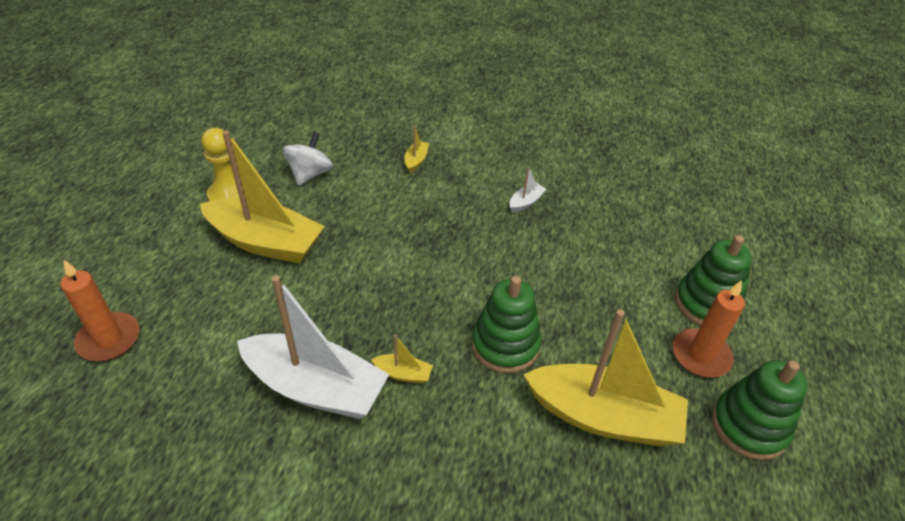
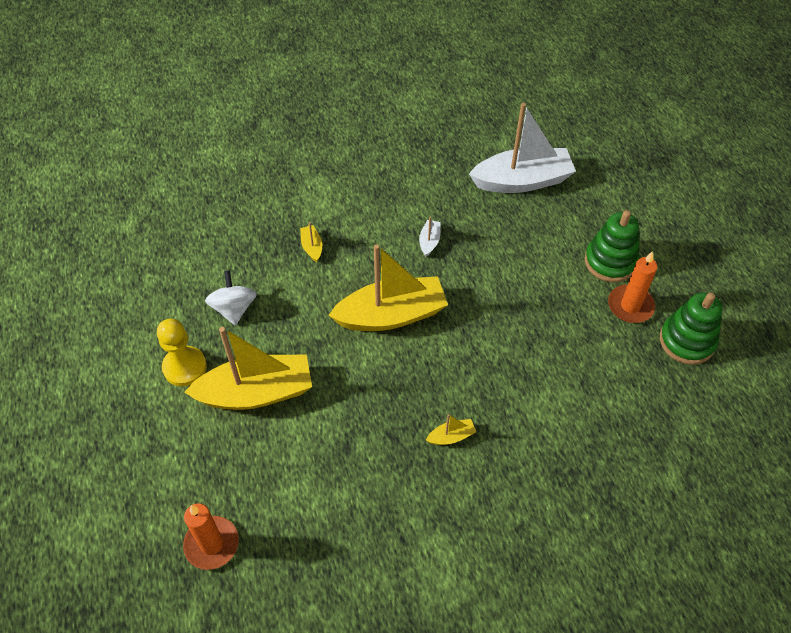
camera: 30 degrees left, 10 degrees up
white boat [237,275,389,419] -> white boat moved to [469,103,576,193]
green stacking toy [471,276,542,373] -> none
yellow boat [523,309,688,446] -> yellow boat moved to [329,244,448,331]

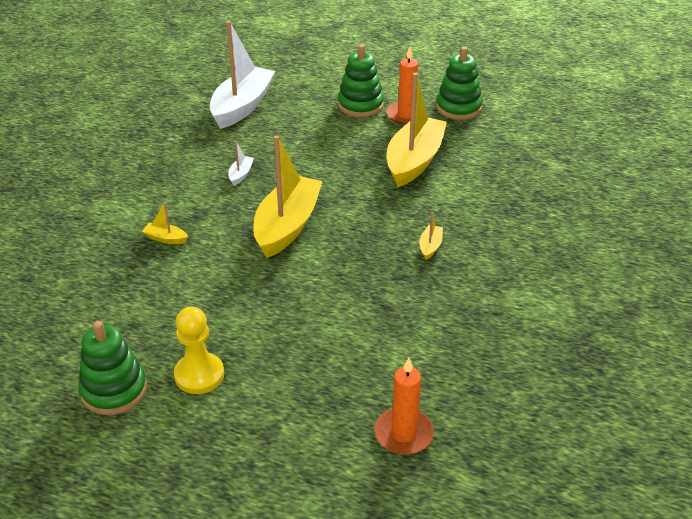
camera: 55 degrees left, 15 degrees down
yellow boat [184,327,312,410] -> yellow boat moved to [387,72,447,187]
white spinning top [205,271,257,326] -> none
white boat [419,217,440,257] -> white boat turned 60 degrees clockwise [228,141,254,186]
none -> green stacking toy [78,321,147,415]

